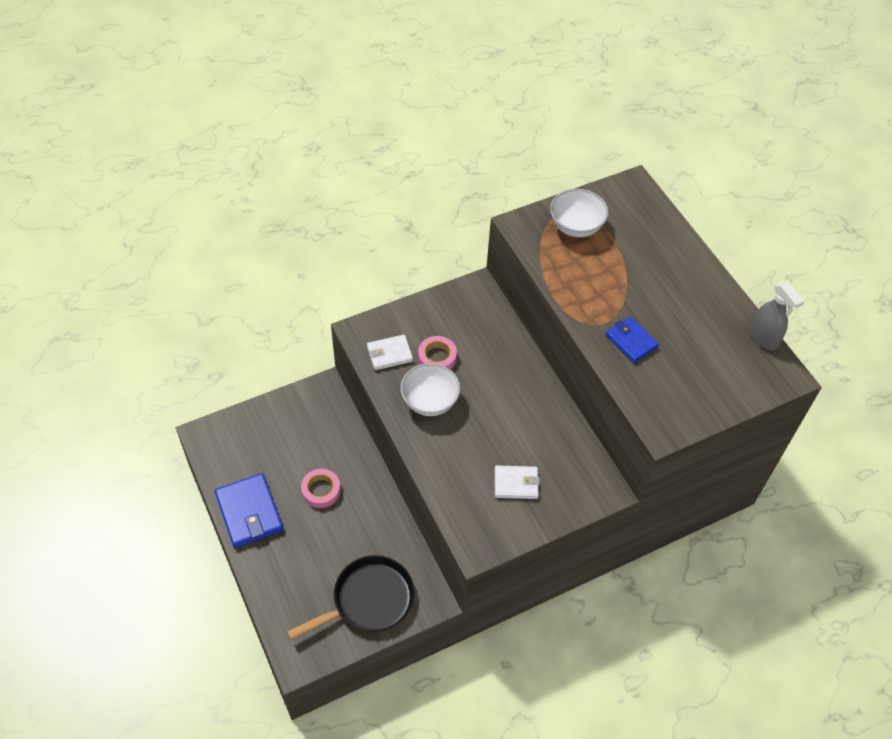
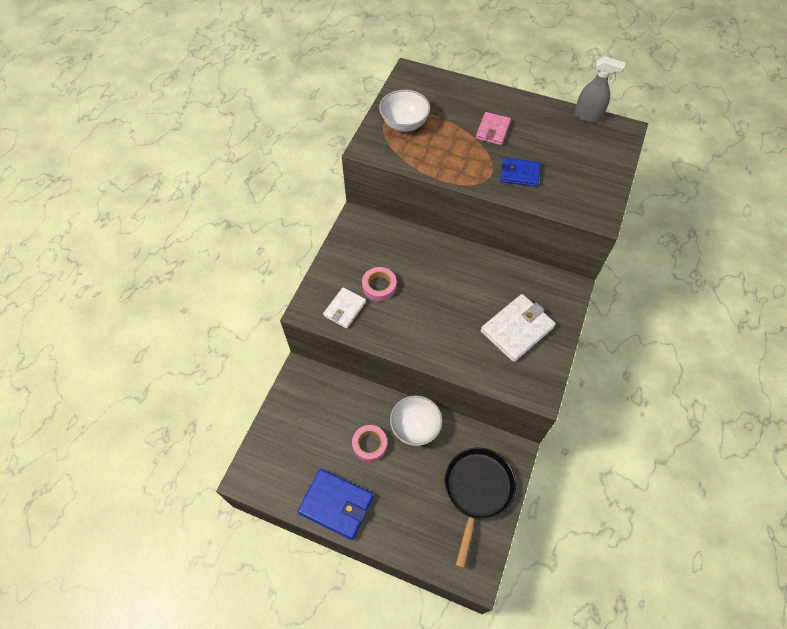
camera: 40 degrees left, 5 degrees up
white bowl [400,363,460,416] -> white bowl moved to [390,395,442,446]
white wallet [495,466,540,499] -> white wallet [481,294,556,362], size x1.62
none -> pink wallet [476,112,511,145]

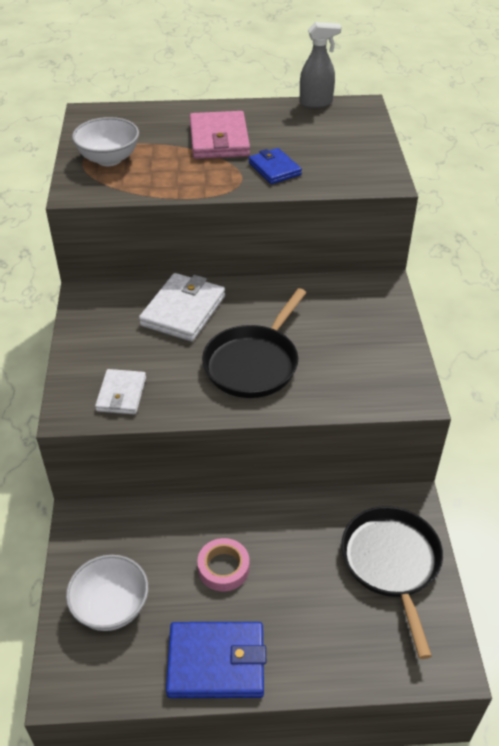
camera: 25 degrees left, 15 degrees down
pink tape [362,267,397,301] -> none
white bowl [390,395,442,446] -> white bowl moved to [66,555,148,631]
pink wallet [476,112,511,145] -> pink wallet [190,111,250,159], size x1.62
white wallet [481,294,556,362] -> white wallet moved to [139,273,225,342]
blue wallet [501,157,540,187] -> blue wallet turned 75 degrees clockwise [249,148,302,184]
none -> black pan [202,288,306,398]

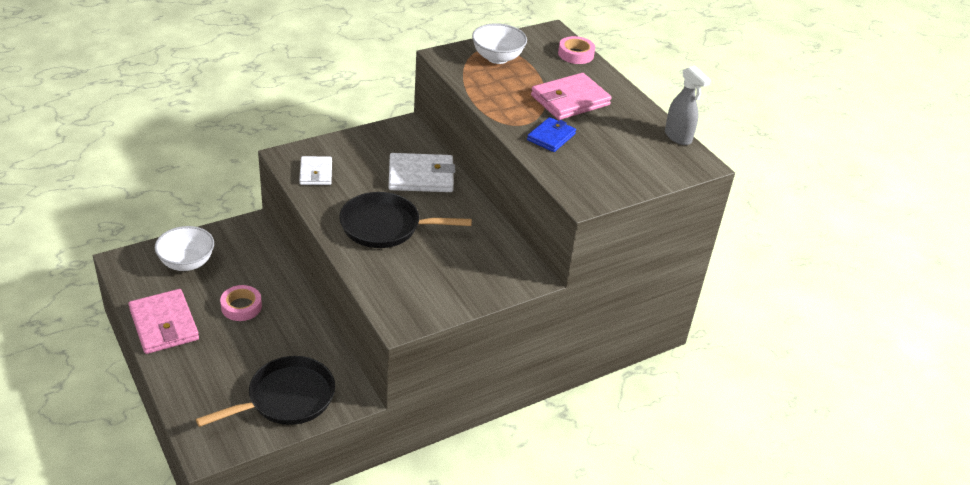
camera: 60 degrees right, 5 degrees down
white wallet [95,369,146,415] -> white wallet turned 75 degrees counterclockwise [299,156,332,185]
blue wallet [166,622,266,698] -> pink wallet [128,289,199,354]
none -> pink tape [558,36,595,64]

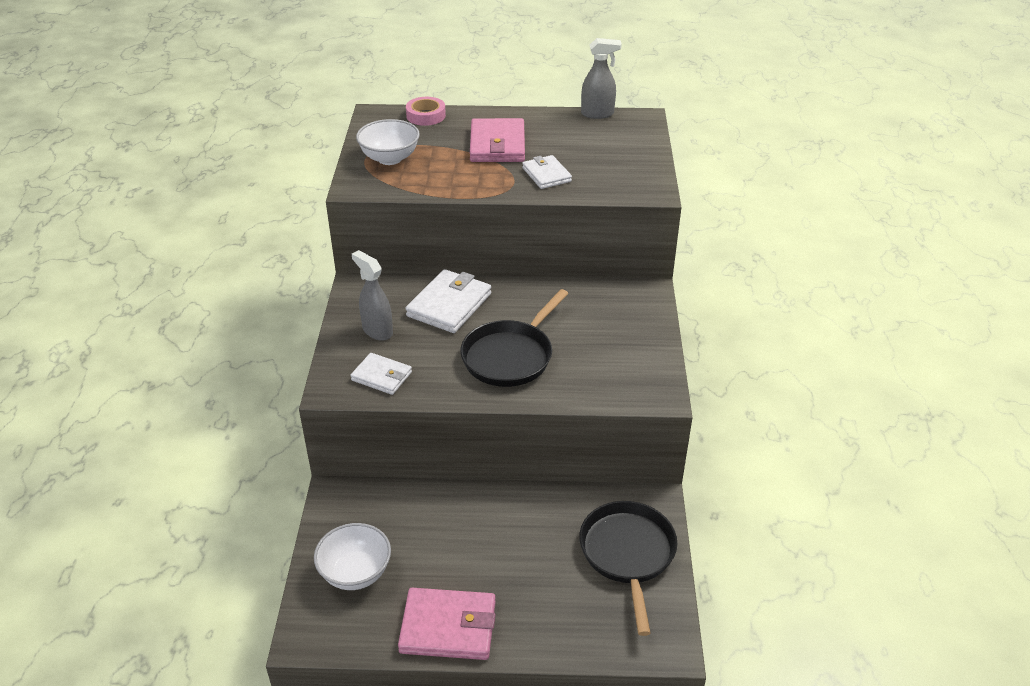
camera: 55 degrees left, 0 degrees up
pink tape [220,285,262,321] -> none
blue wallet [527,117,576,152] -> white wallet [522,155,572,189]
none -> grey spray bottle [352,250,393,341]

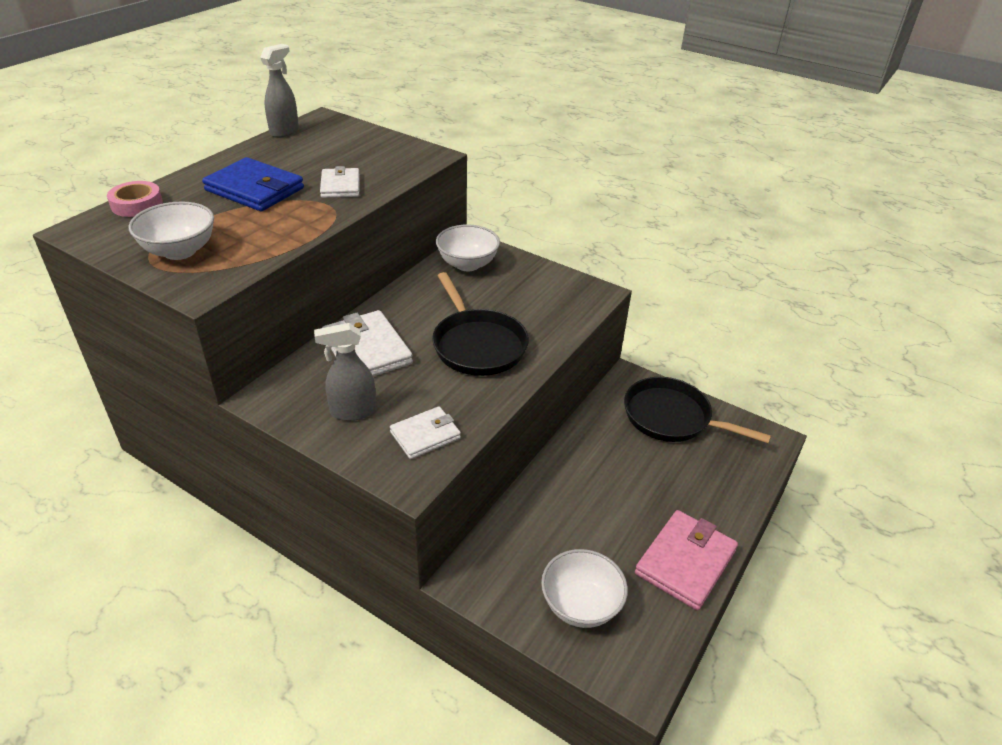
camera: 60 degrees left, 0 degrees up
pink wallet [470,118,525,162] -> blue wallet [202,157,304,211]
white wallet [522,155,572,189] -> white wallet turned 75 degrees clockwise [320,166,360,198]
none -> white bowl [436,225,500,271]

